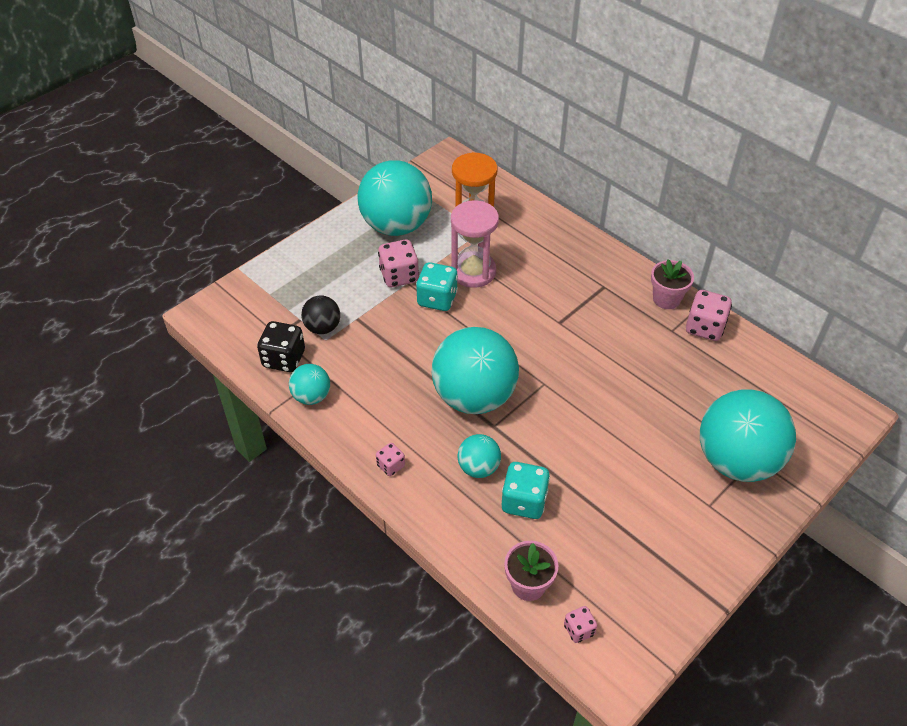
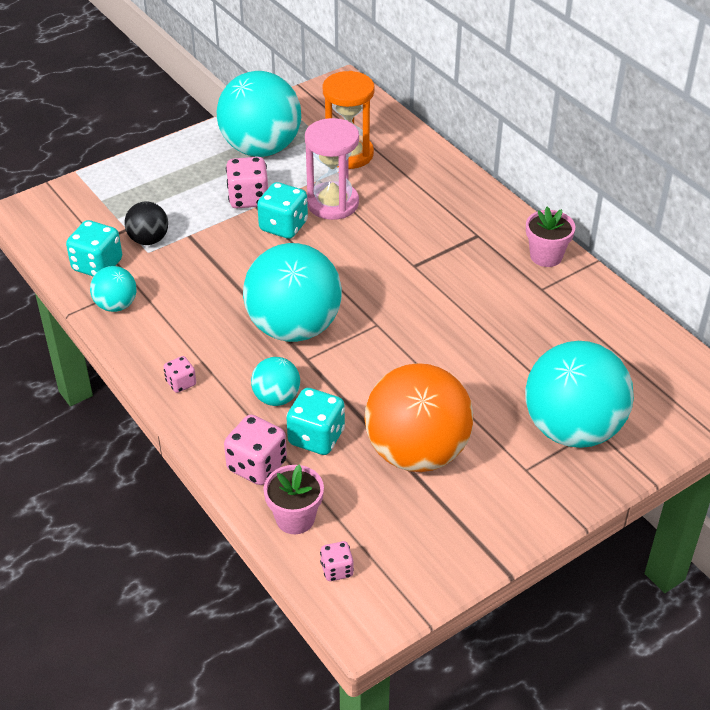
camera: 10 degrees right, 5 degrees down
black dice [257,321,305,372] -> turquoise dice [66,220,122,277]
pink dice [686,290,732,341] -> pink dice moved to [224,415,287,485]
none -> orange ball [365,363,473,472]

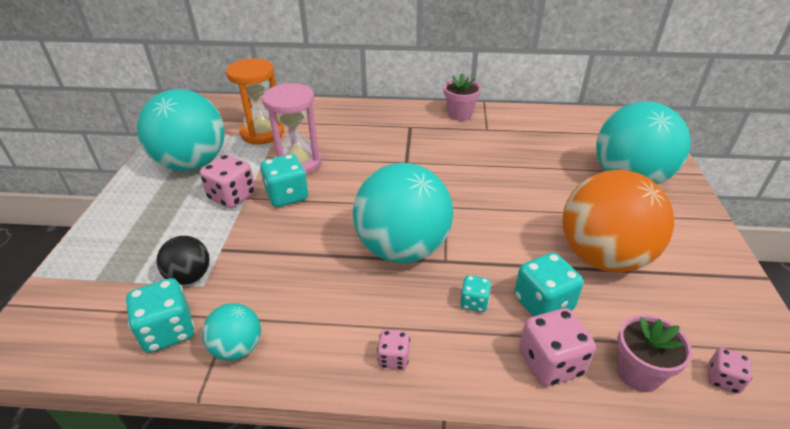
camera: 50 degrees left, 5 degrees down
turquoise ball [251,357,300,406] -> turquoise dice [460,275,491,312]

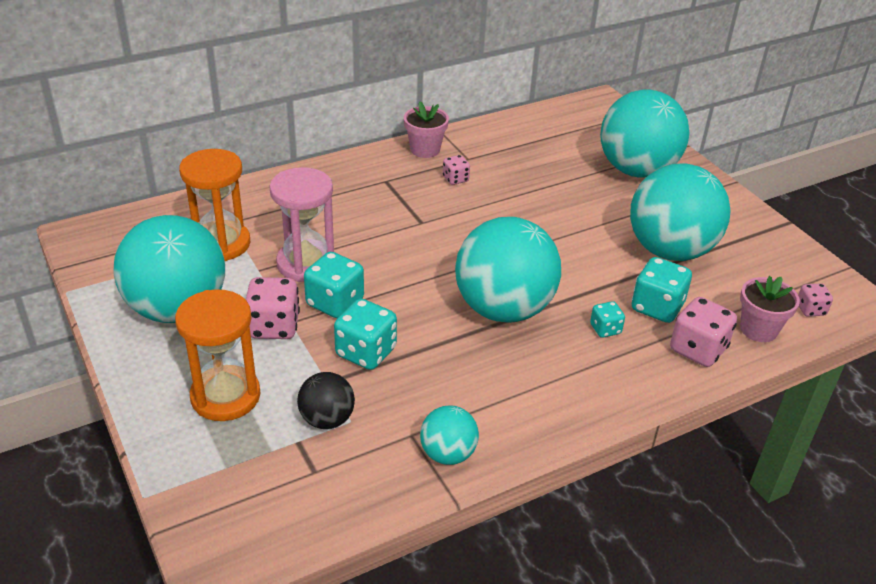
camera: 35 degrees left, 0 degrees up
turquoise dice [125,278,195,353] -> turquoise dice moved to [334,299,397,370]
pink dice [377,330,410,370] -> pink dice moved to [443,155,470,185]
orange ball [562,170,674,273] -> turquoise ball [630,163,731,261]
none -> orange hourglass [175,289,260,421]

